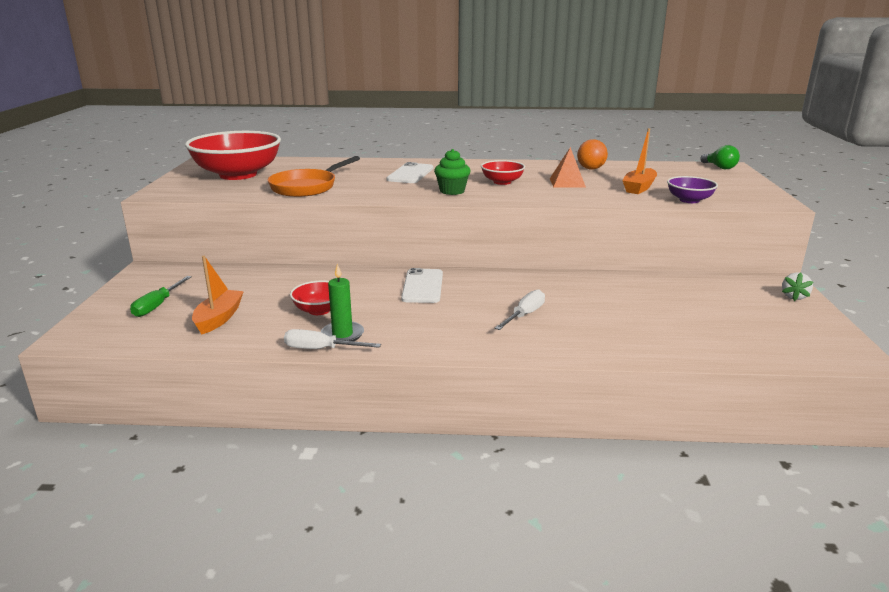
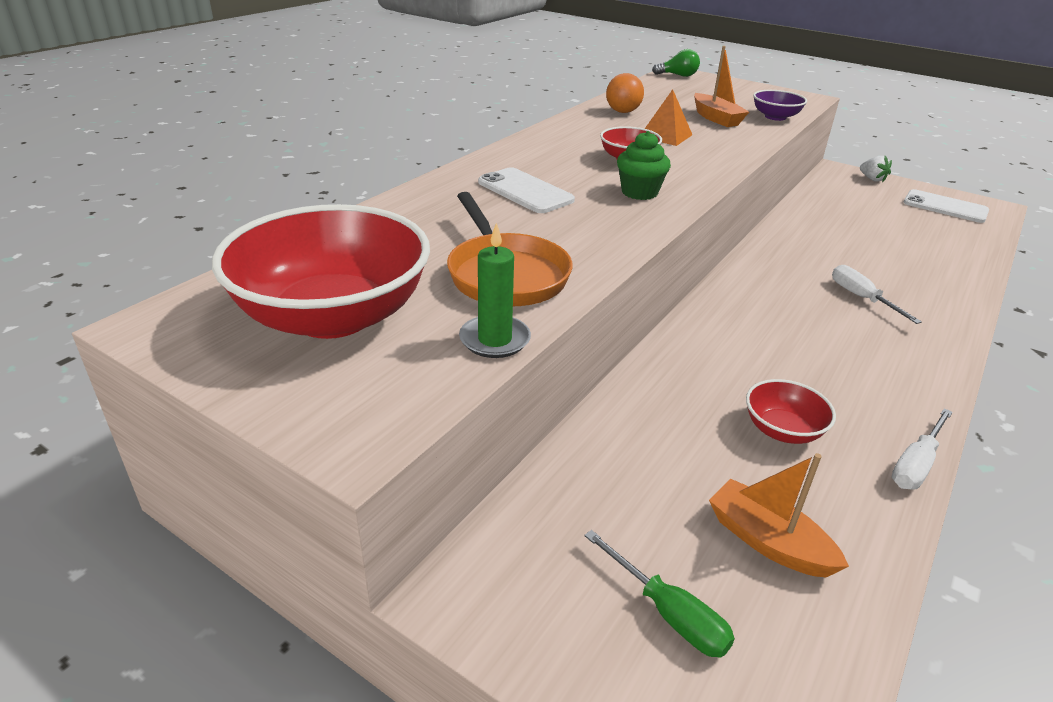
camera: 60 degrees left, 10 degrees up
green candle [321,264,364,342] -> green candle moved to [459,223,531,358]
white phone [401,268,443,303] -> white phone moved to [904,189,989,223]

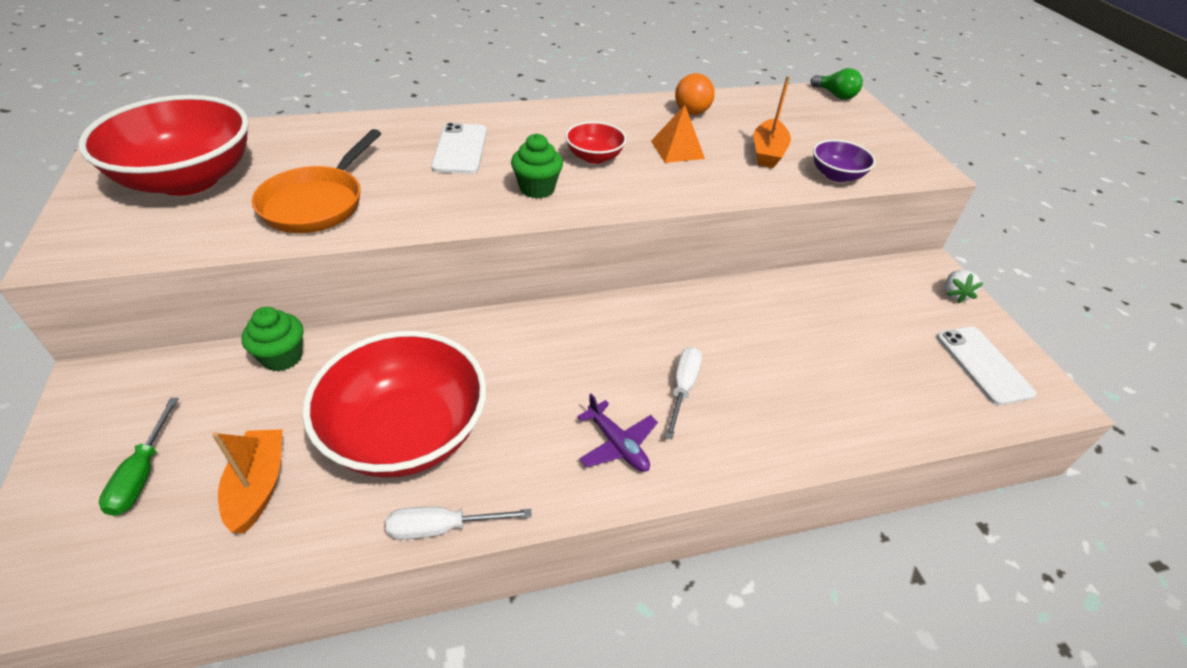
camera: 40 degrees right, 10 degrees up
green candle [459,223,531,358] -> none
red bowl [746,379,836,444] -> red bowl [302,331,487,478], size x2.13
none -> green cupcake [241,307,303,371]
none -> purple plane [577,394,658,472]

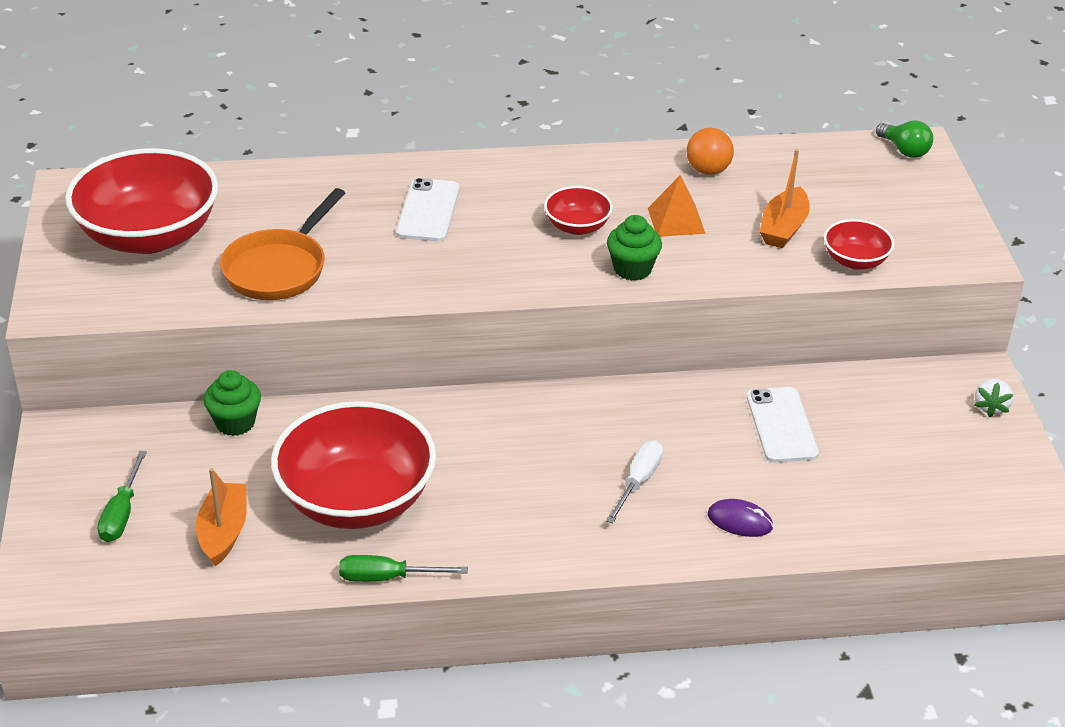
camera: 10 degrees right, 5 degrees down
white screwdriver [386,507,532,540] -> green screwdriver [339,555,468,582]
green cupcake [511,133,563,199] -> green cupcake moved to [607,215,662,281]
purple plane [577,394,658,472] -> none
purple bowl [813,140,876,182] -> red bowl [824,219,894,270]
white phone [937,327,1036,405] -> white phone moved to [747,387,819,463]
none -> purple mouse [708,499,773,537]

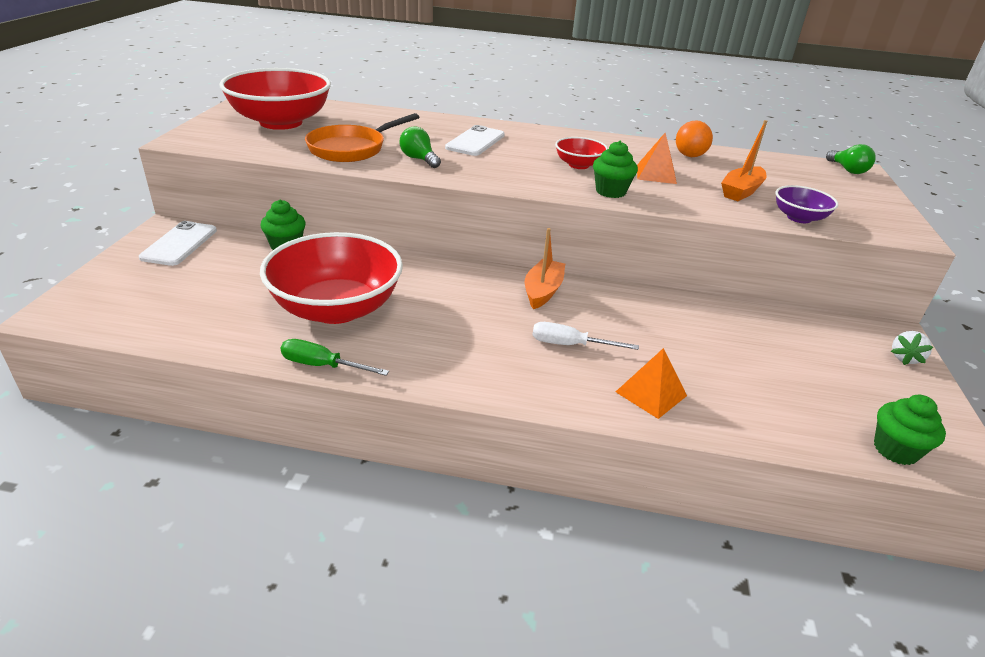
camera: 15 degrees right, 5 degrees down
green screwdriver [97,451,147,542] -> none
orange boat [196,468,247,566] -> orange boat moved to [525,228,565,309]
white screwdriver [606,441,663,524] -> white screwdriver turned 120 degrees counterclockwise [532,322,639,350]
purple mouse [708,499,773,537] -> orange pyramid [616,348,687,419]
white phone [747,387,819,463] -> white phone moved to [139,221,217,266]
red bowl [824,219,894,270] -> purple bowl [776,185,838,223]
none -> green light bulb [400,126,441,168]
none -> green cupcake [874,395,946,465]

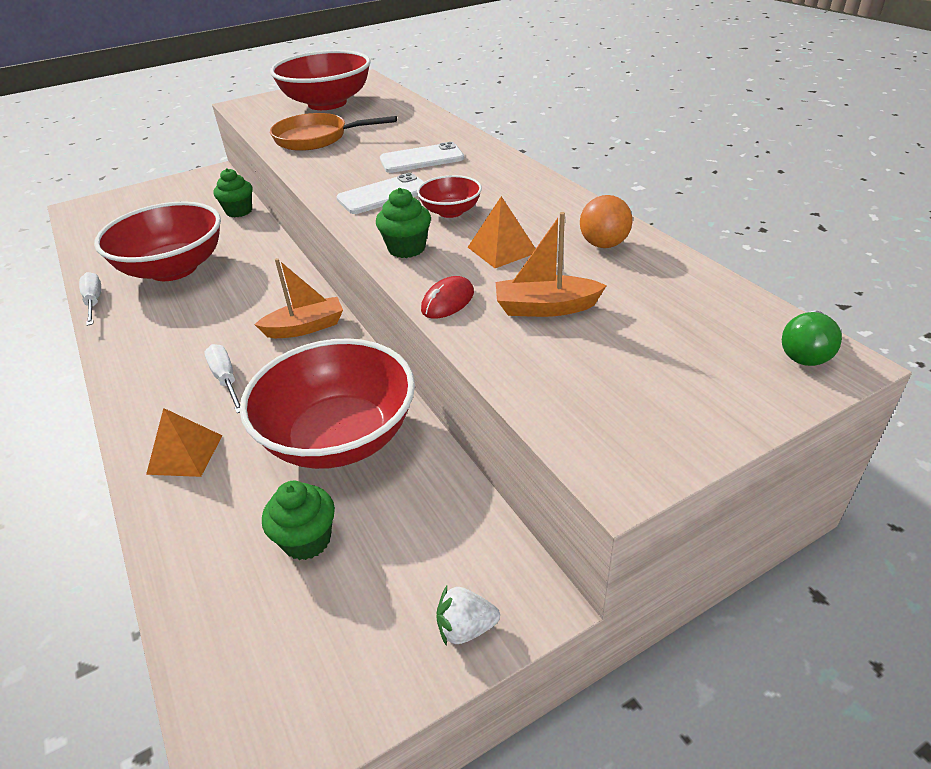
camera: 55 degrees right, 5 degrees up
white phone [139,221,217,266] -> white phone moved to [337,173,424,214]
green screwdriver [280,339,389,376] -> white screwdriver [79,272,101,326]
green light bulb [400,126,441,168] -> none
purple bowl [776,185,838,223] -> none
green cupcake [874,395,946,465] -> green cupcake moved to [262,481,335,560]
none -> red bowl [240,338,415,469]
none -> red mouse [421,276,474,319]

